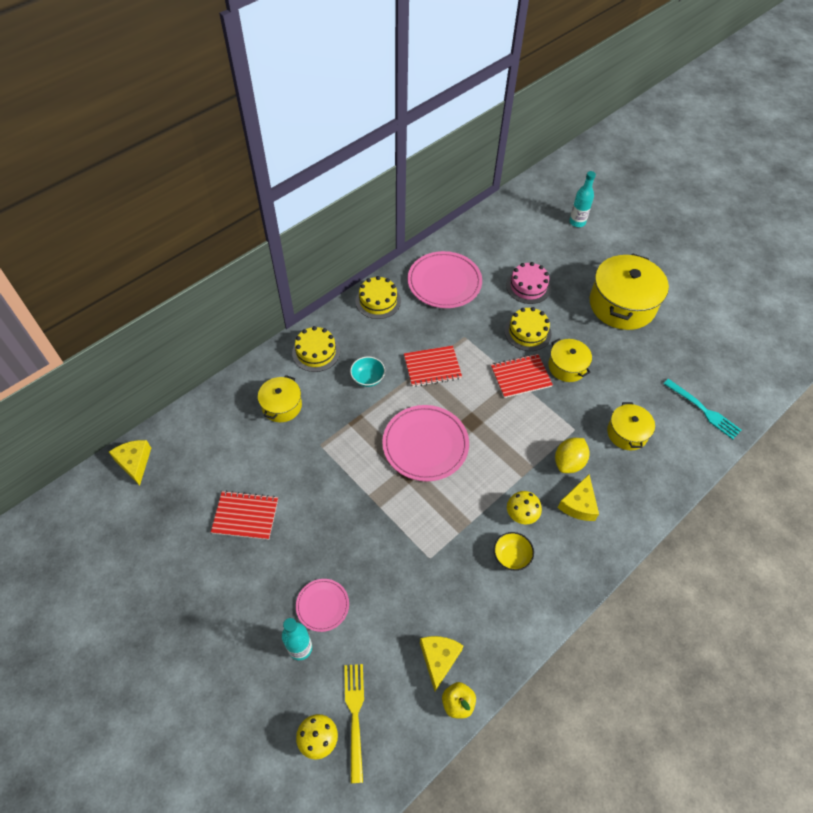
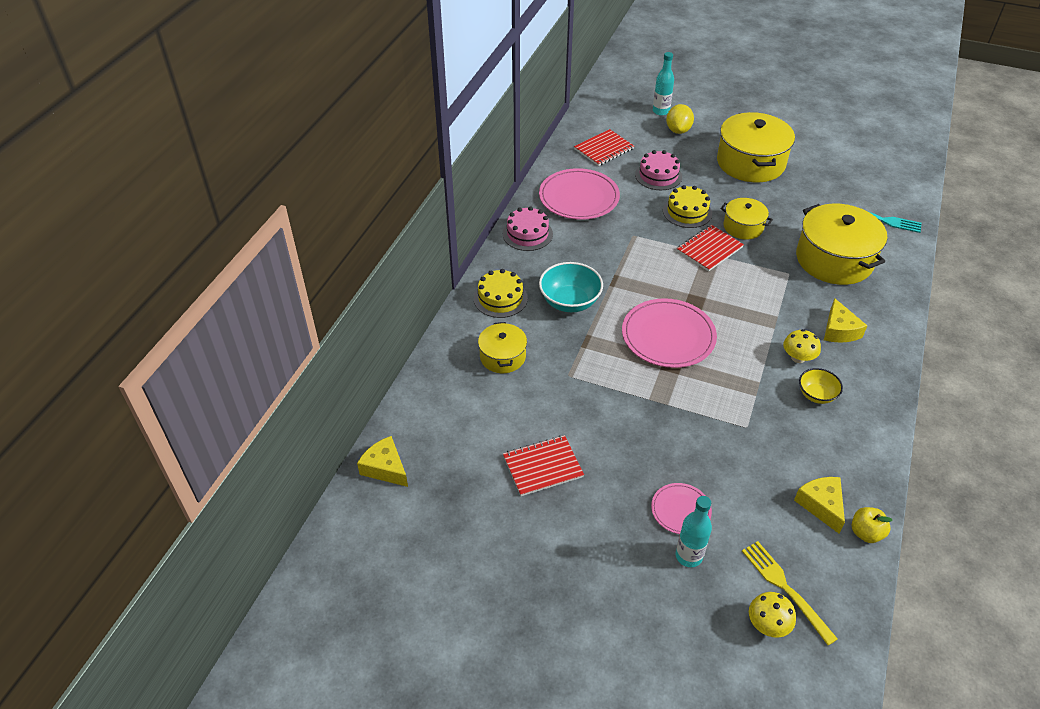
camera: 25 degrees left, 10 degrees down
turquoise bowl [350,357,385,387] -> turquoise bowl [539,262,603,312], size x1.65
yellow cake [356,276,401,319] -> pink cake [503,206,553,251]
red notebook [404,346,462,387] -> red notebook moved to [574,129,634,166]
yellow lemon [555,438,589,473] -> yellow lemon moved to [666,104,694,134]
yellow pot [607,402,655,450] -> yellow pot [796,204,887,285], size x1.84

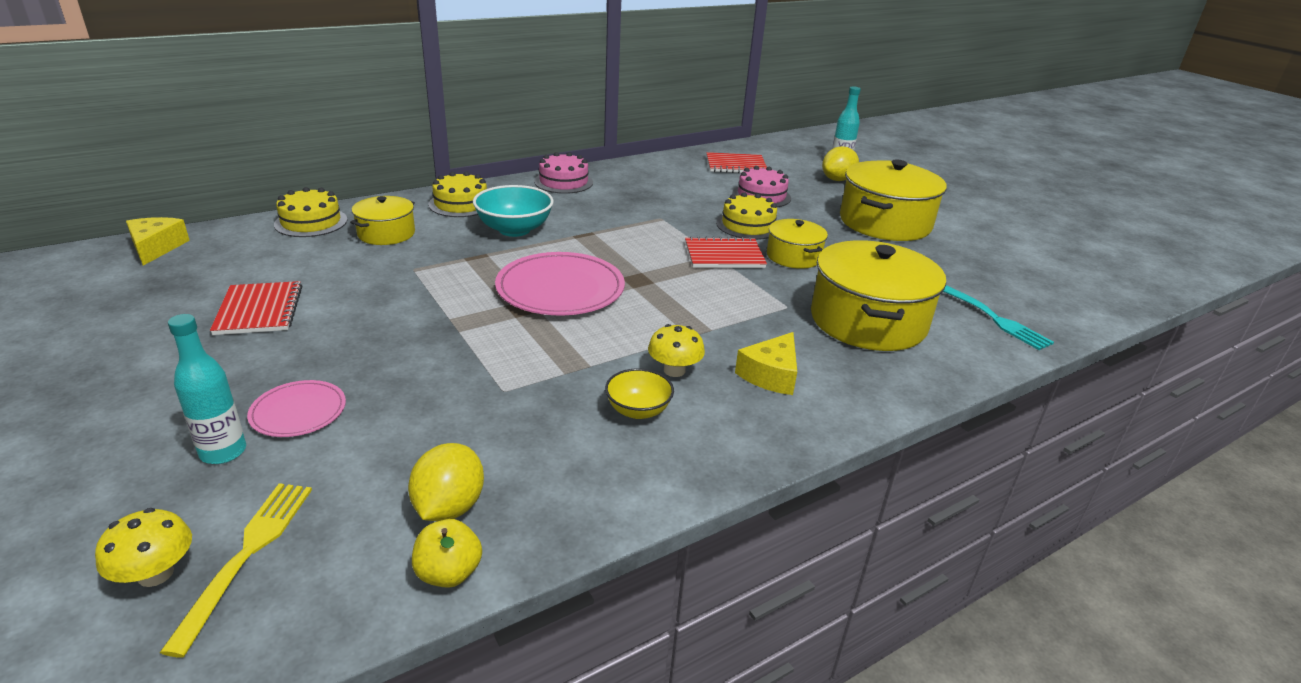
camera: 35 degrees right, 15 degrees down
red notebook [503,435,584,496] -> red notebook turned 60 degrees clockwise [210,281,302,335]
pink plate [539,168,620,220] -> none
yellow cheese [794,477,845,534] -> yellow lemon [408,443,484,521]
none -> yellow cake [274,187,347,237]

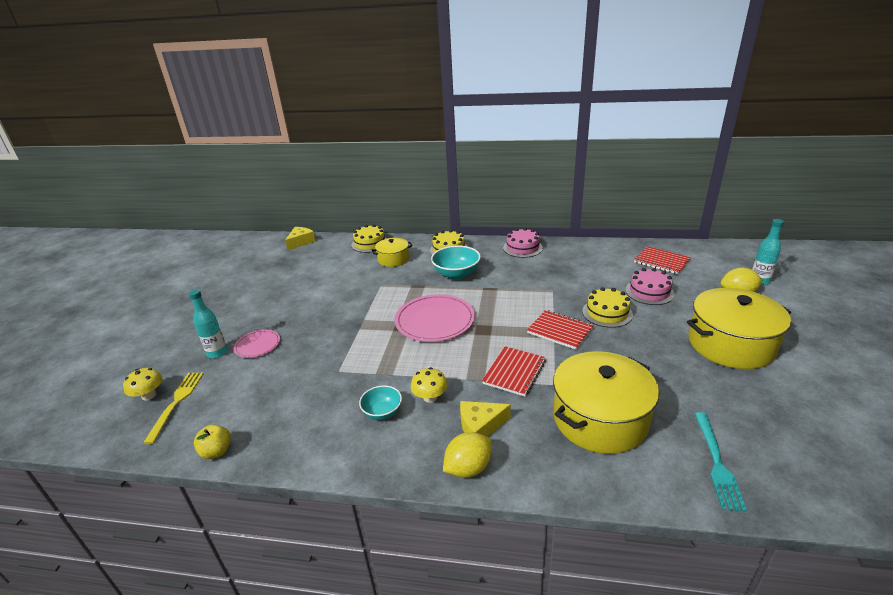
camera: 45 degrees right, 0 degrees up
yellow fork [160,483,312,657] -> yellow fork turned 45 degrees counterclockwise [143,373,204,444]
red notebook [210,281,302,335] -> red notebook moved to [482,346,546,397]
yellow lemon [408,443,484,521] -> yellow lemon moved to [443,432,492,478]
yellow bowl [605,368,674,419] -> turquoise bowl [359,385,402,420]
yellow pot [767,219,828,269] -> none

